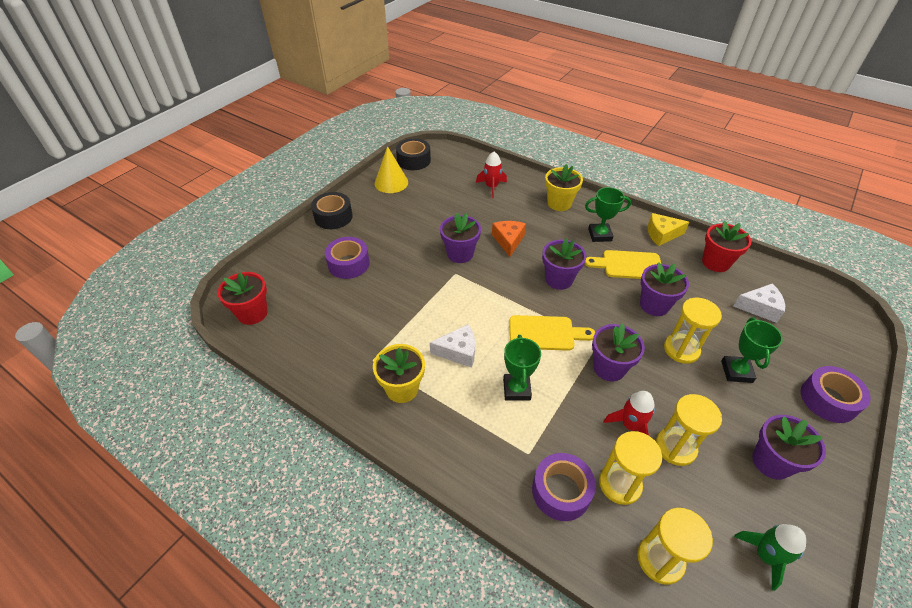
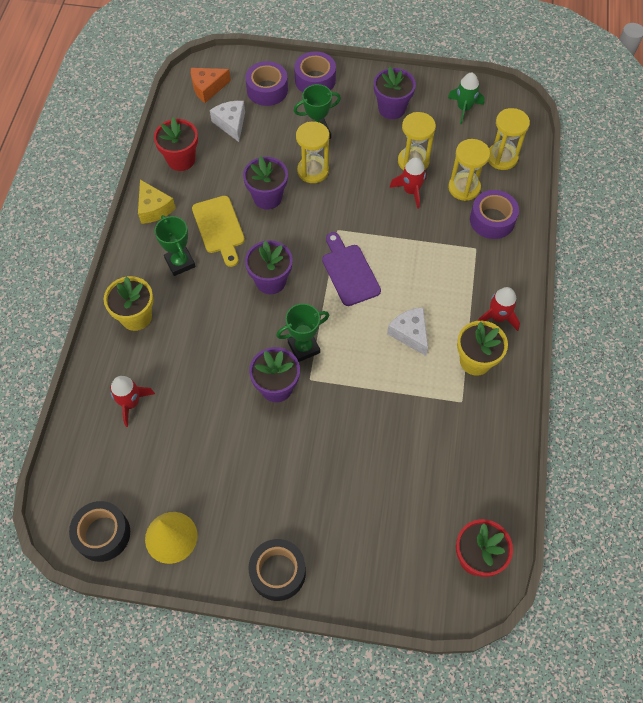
camera: 115 degrees left, 15 degrees up
purple tape [325,237,370,279] -> purple tape moved to [245,61,288,106]
orange cheese [492,221,526,257] -> orange cheese moved to [191,68,231,103]
green trophy [503,335,541,401] -> green trophy moved to [276,303,329,362]
yellow cutting board [509,315,595,351] -> purple cutting board [322,232,381,306]
purple flower pot [592,323,645,382] -> none
none -> red rocket [478,287,520,331]

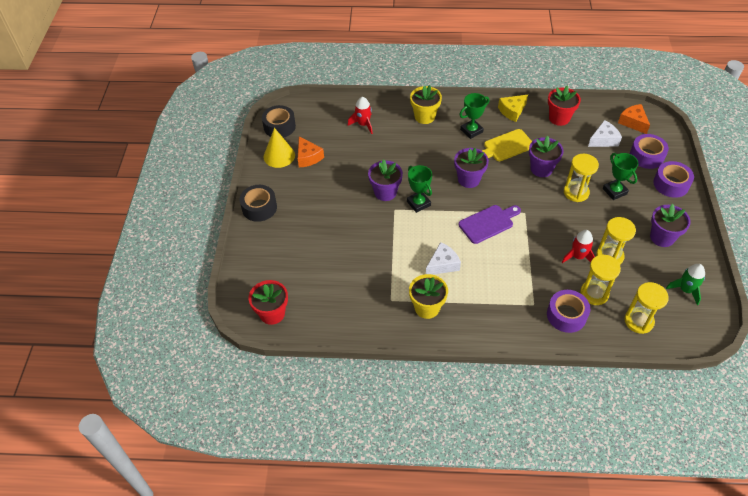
camera: 85 degrees right, 10 degrees down
red rocket [478,287,520,331] -> none
none -> orange cheese [298,137,324,168]

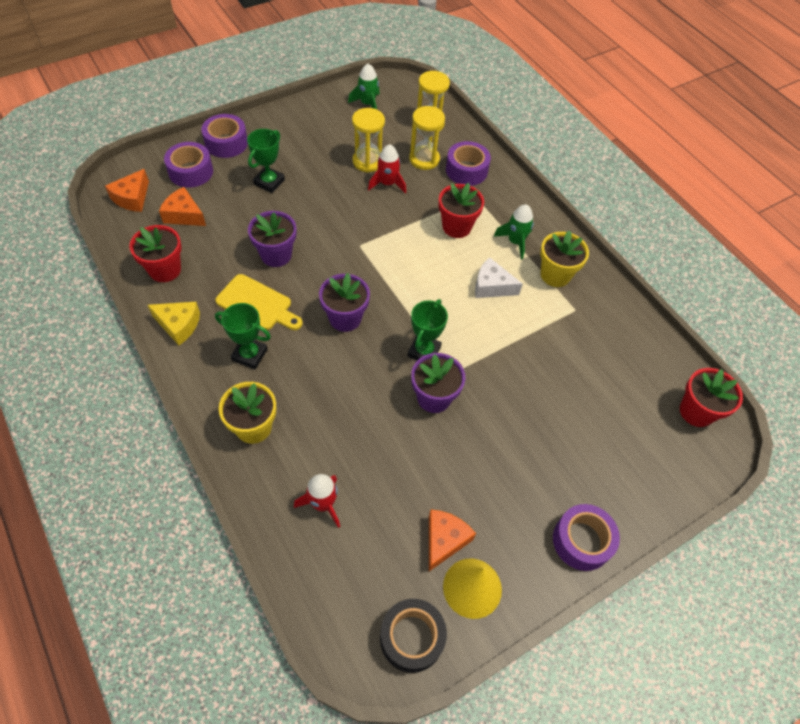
camera: 130 degrees left, 5 degrees up
black tape [240,185,277,222] -> purple tape [553,504,620,571]
purple cutting board [459,205,521,244] -> none
yellow hourglass [564,154,599,202] -> none
white cheese [588,120,622,147] -> orange cheese [159,187,206,226]
purple flower pot [650,204,691,247] -> none
none -> red flower pot [439,183,484,238]
none -> green rocket [493,204,534,260]

